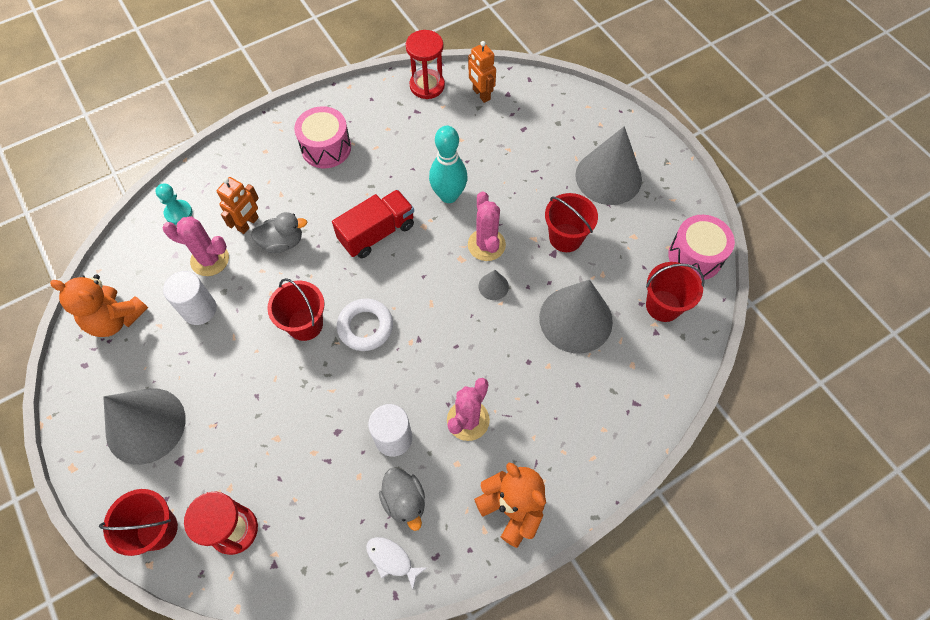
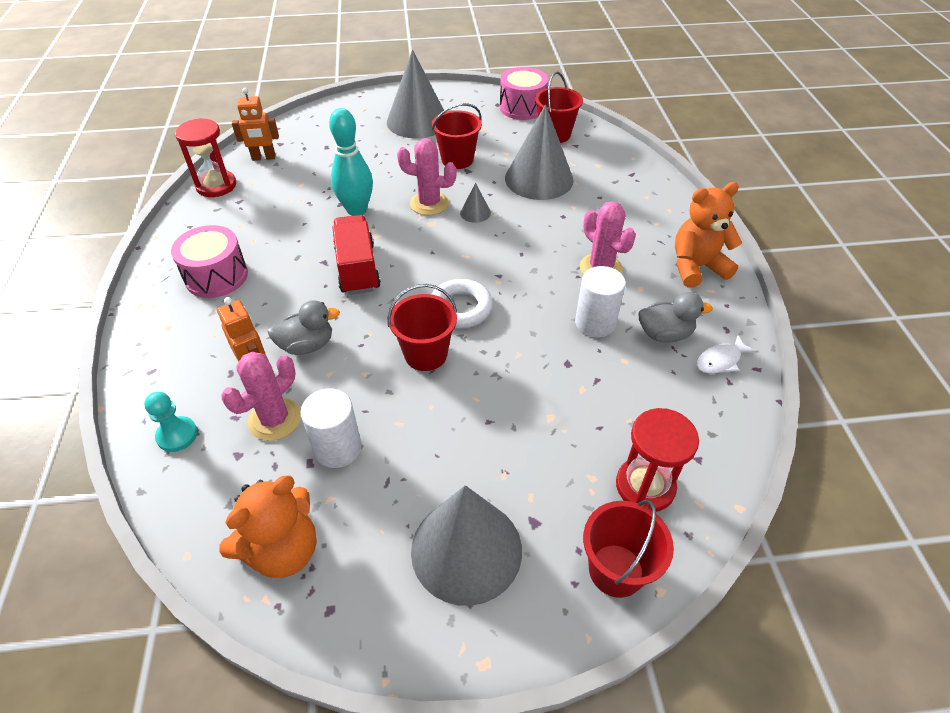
camera: 65 degrees left, 15 degrees down
grey duck [251,212,307,253] -> grey duck turned 60 degrees clockwise [267,300,340,355]

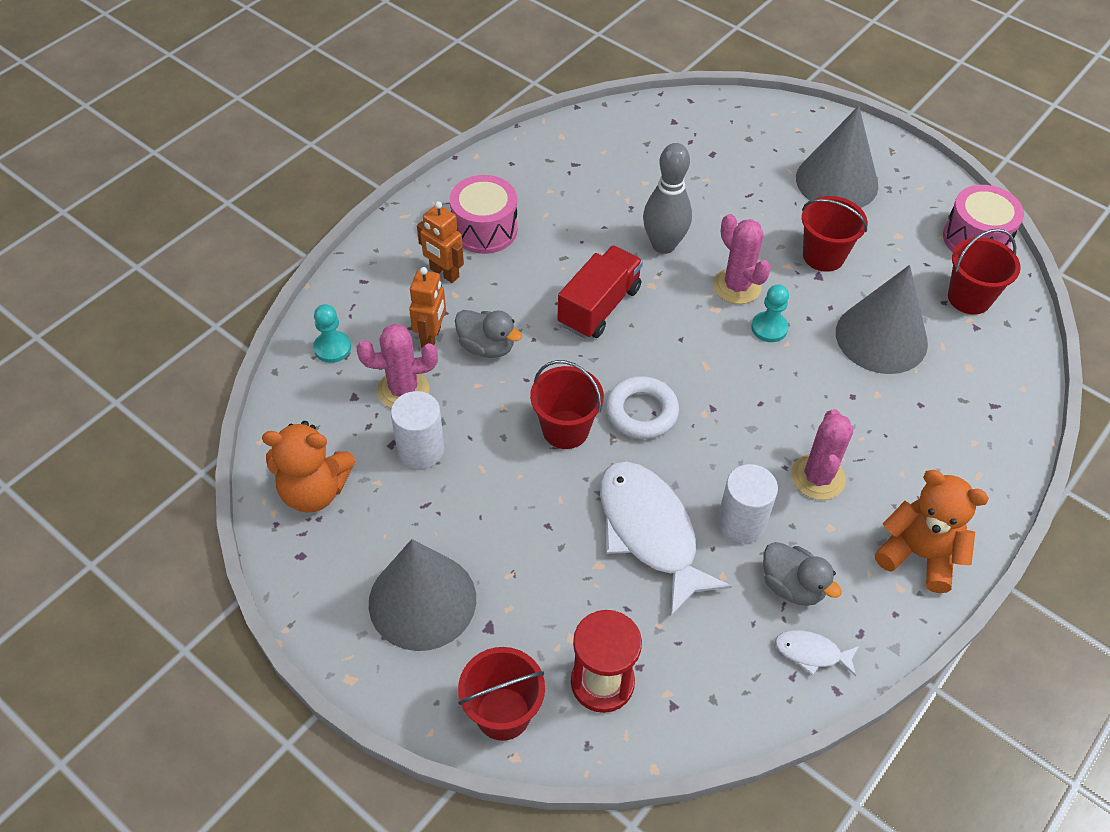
camera: 45 degrees right, 5 degrees up
red hourglass [175,118,236,197] -> none
orange robot [232,88,279,161] -> orange robot moved to [417,201,464,283]
turquoise bowling pin [329,108,373,216] -> grey bowling pin [643,143,692,254]
grey cone [460,183,491,223] -> turquoise pawn [751,284,789,342]
none -> white fish [600,461,732,616]

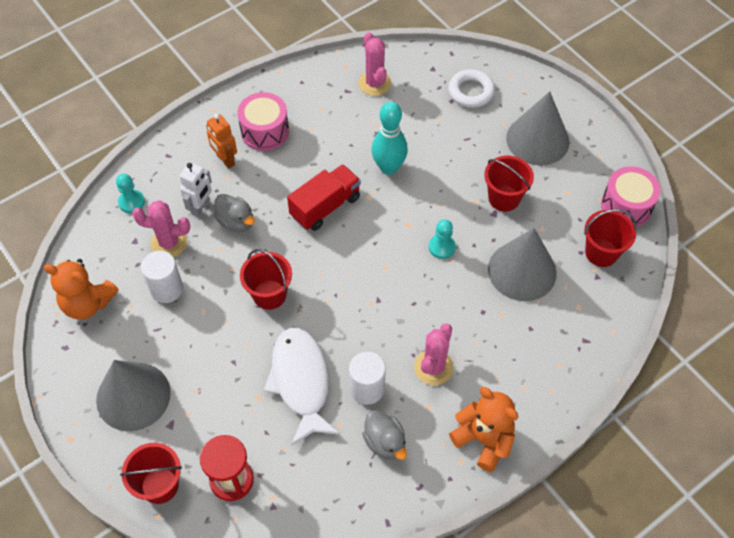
camera: 15 degrees right, 5 degrees up
orange robot [409,267,446,348] -> white robot [179,163,212,217]
white ring [606,376,679,439] -> white ring moved to [448,69,495,108]
grey bowling pin [643,143,692,254] -> turquoise bowling pin [371,102,408,175]
pink cactus [713,214,771,304] -> pink cactus moved to [358,32,391,96]
white fish [775,630,859,676] -> none

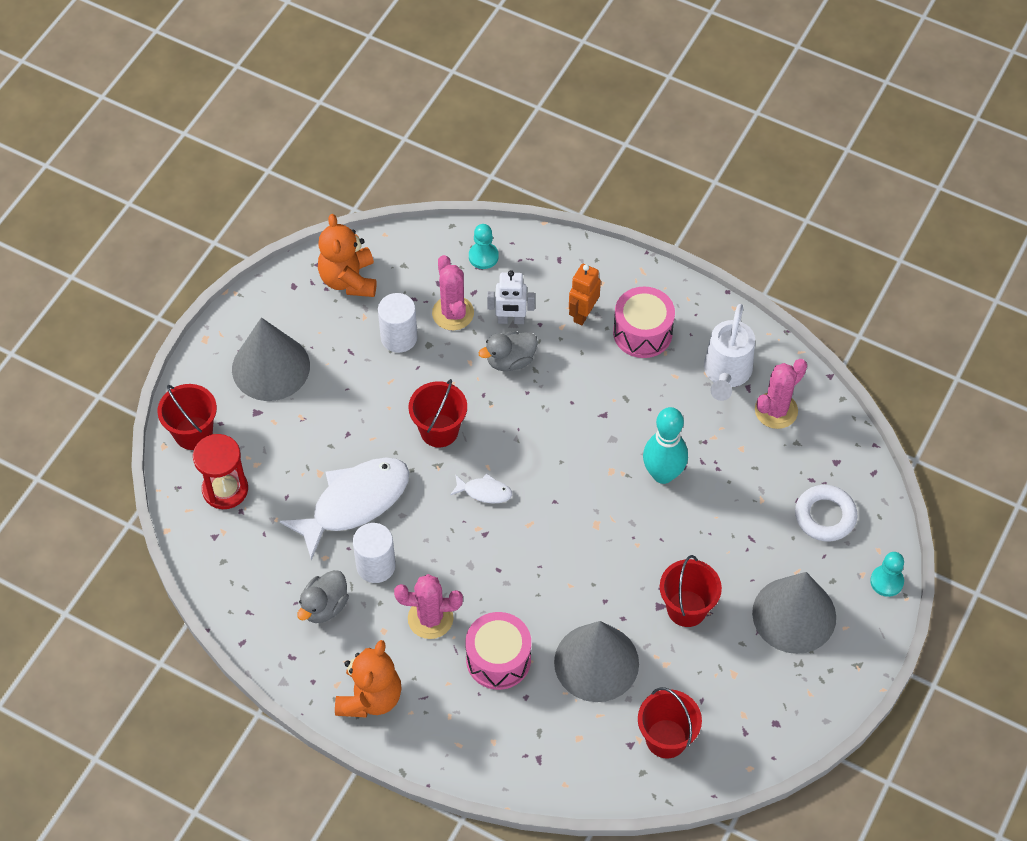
camera: 65 degrees right, 0 degrees up
grey duck [214,194,255,232] -> grey duck turned 45 degrees clockwise [479,331,538,371]
red truck [287,164,361,231] -> none
turquoise pawn [429,219,456,259] -> turquoise pawn moved to [870,552,904,597]
pink drum [601,166,661,227] -> pink drum moved to [465,612,531,690]
none -> white fish [450,473,512,503]
none -> white watering can [704,304,755,401]

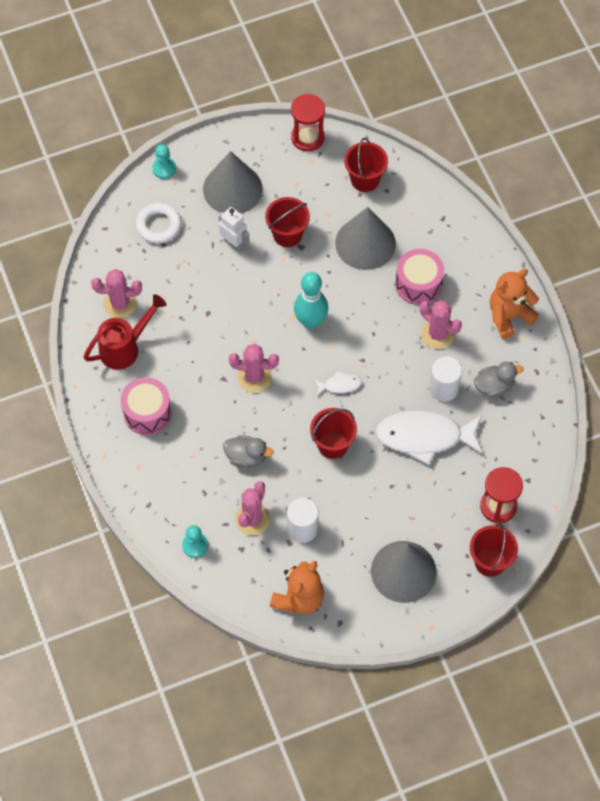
camera: 140 degrees left, 5 degrees up
white fish [450,473,512,503] -> white fish turned 120 degrees clockwise [314,371,362,395]
white robot [487,270,535,324] -> white robot moved to [219,207,250,252]
orange robot [569,264,601,325] -> none
turquoise bowling pin [643,407,688,484] -> turquoise bowling pin moved to [294,272,328,329]
white watering can [704,304,755,401] -> red watering can [84,294,167,370]
none -> pink cactus [229,344,279,392]
none -> red hourglass [291,94,325,152]

